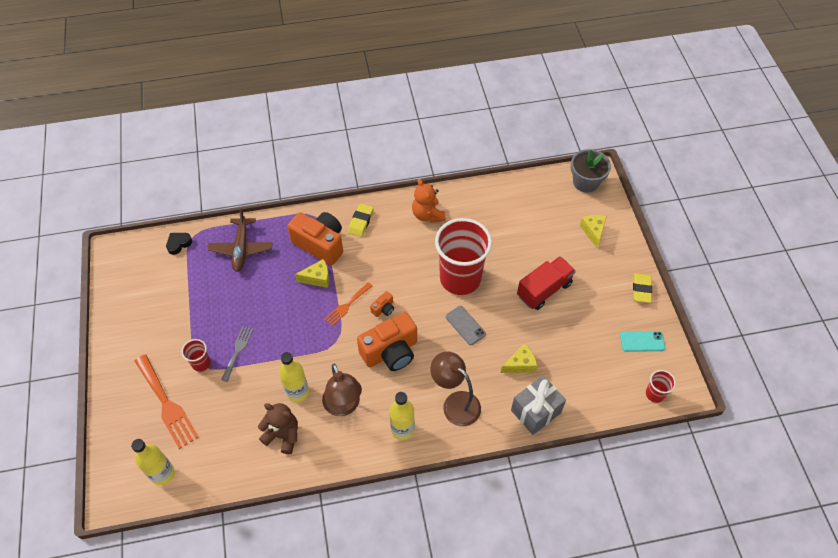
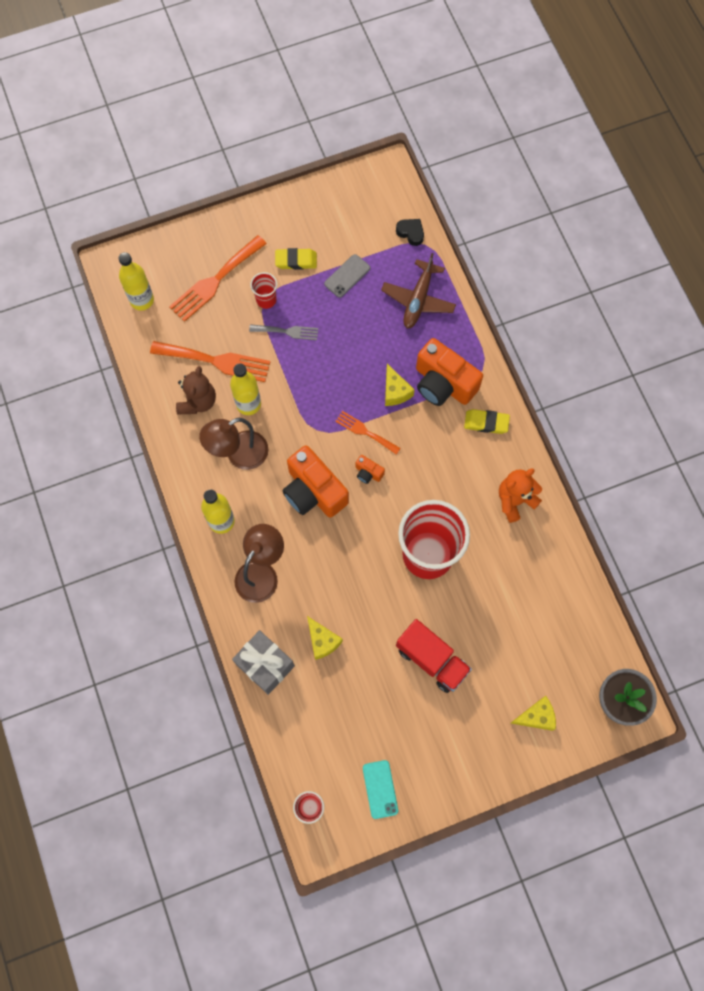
camera: 80 degrees right, 15 degrees up
brown plane [208,209,273,272] -> brown plane turned 60 degrees counterclockwise [381,253,456,329]
orange camera [287,212,343,265] -> orange camera turned 105 degrees clockwise [416,338,483,406]
grey phone [446,306,486,345] -> grey phone moved to [324,254,370,298]
yellow eraser [633,273,652,303] -> yellow eraser moved to [275,248,317,270]
none -> orange fork [150,341,270,382]

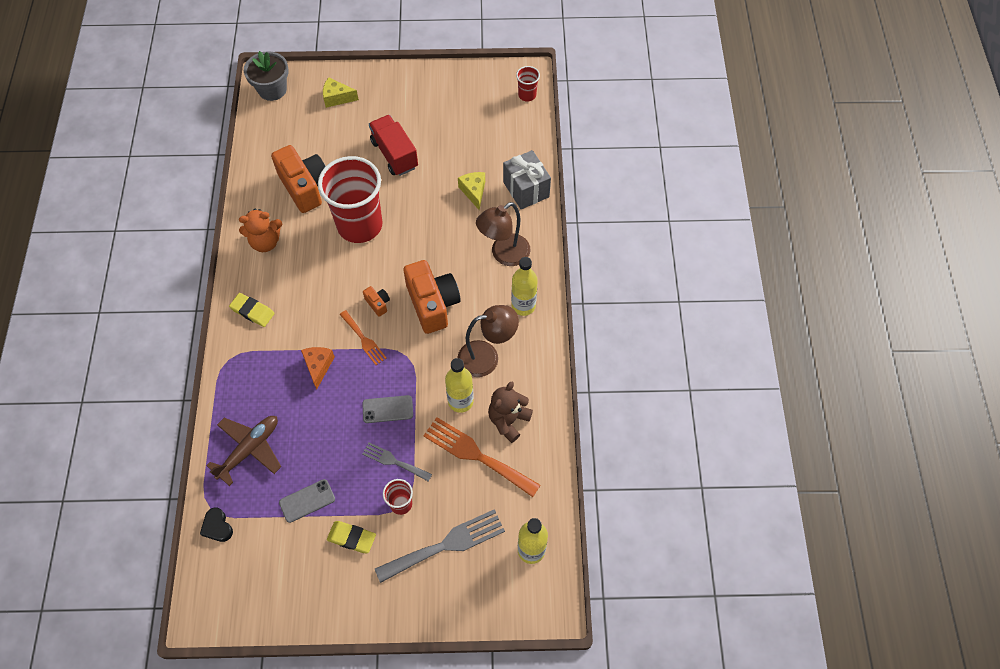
camera: 160 degrees left, 10 degrees down
orange fork [169,235,267,322] -> grey fork [375,509,505,583]
turquoise phone [363,760,398,819] -> none
yellow cheese [385,364,415,406] -> orange cheese [301,347,335,390]
orange camera [416,338,483,406] -> orange camera moved to [271,145,326,213]
none -> grey phone [362,395,413,423]

